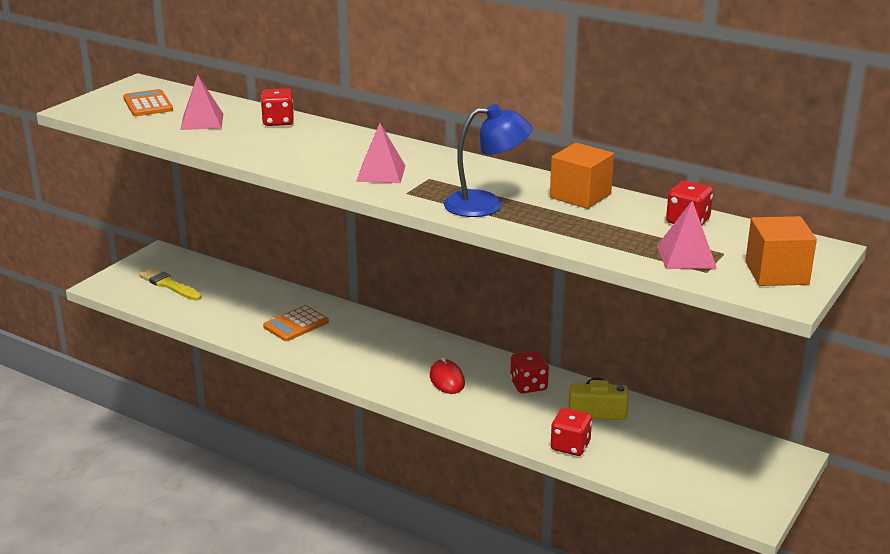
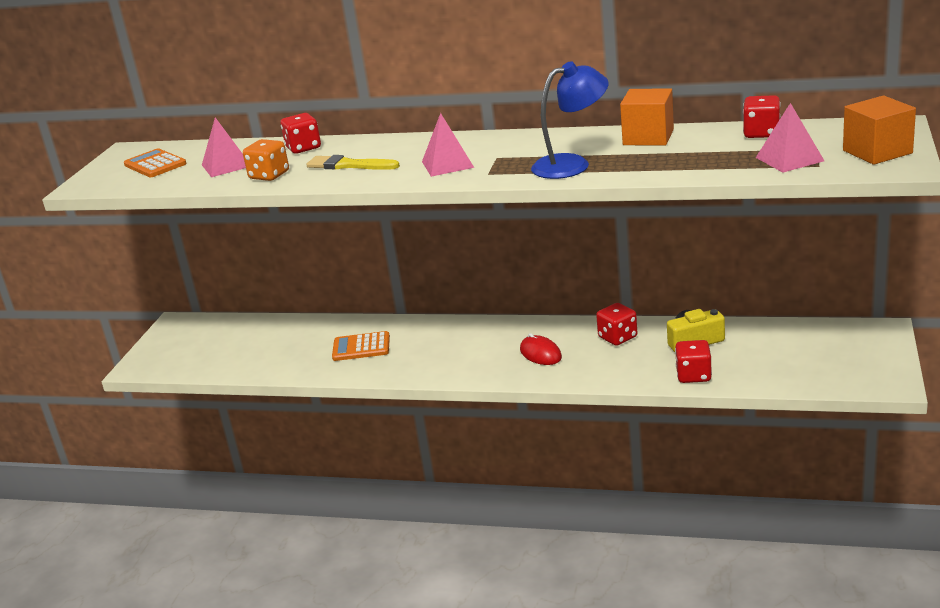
camera: 15 degrees left, 0 degrees up
yellow brush [139,268,202,301] -> yellow brush moved to [306,155,400,170]
orange calculator [263,305,329,341] -> orange calculator turned 60 degrees clockwise [332,331,390,361]
none -> orange dice [243,139,289,181]

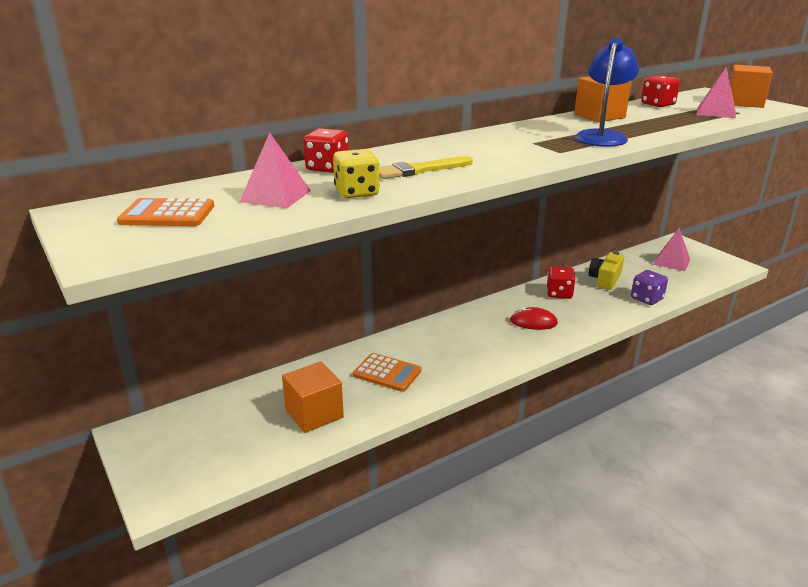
camera: 50 degrees left, 0 degrees up
orange dice [243,139,289,181] -> yellow dice [333,149,380,198]
orange calculator [332,331,390,361] -> orange calculator turned 105 degrees counterclockwise [353,353,421,392]
pink pyramid [422,113,474,177] -> pink pyramid moved to [653,228,690,271]
red dice [675,340,712,383] -> purple dice [631,270,668,305]
none -> orange cube [282,361,344,433]

